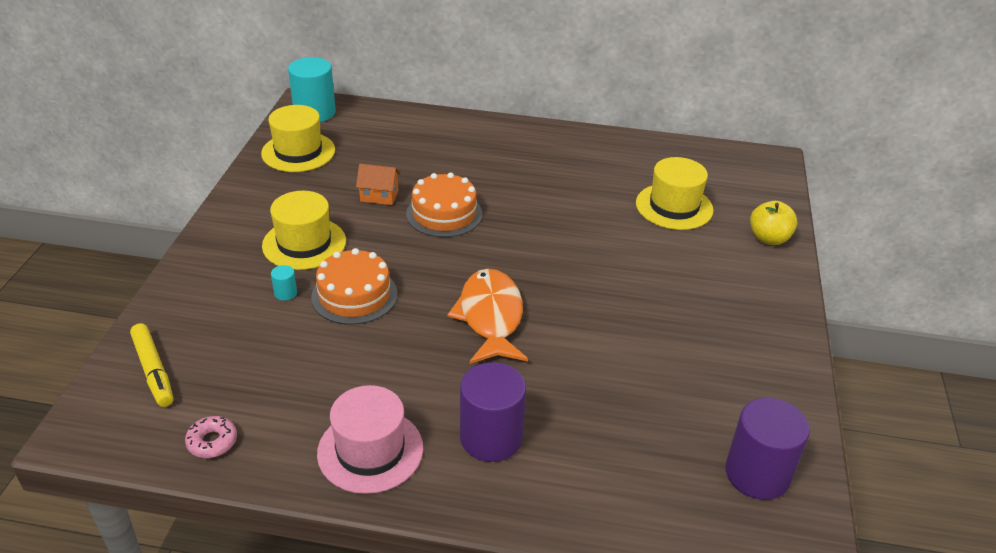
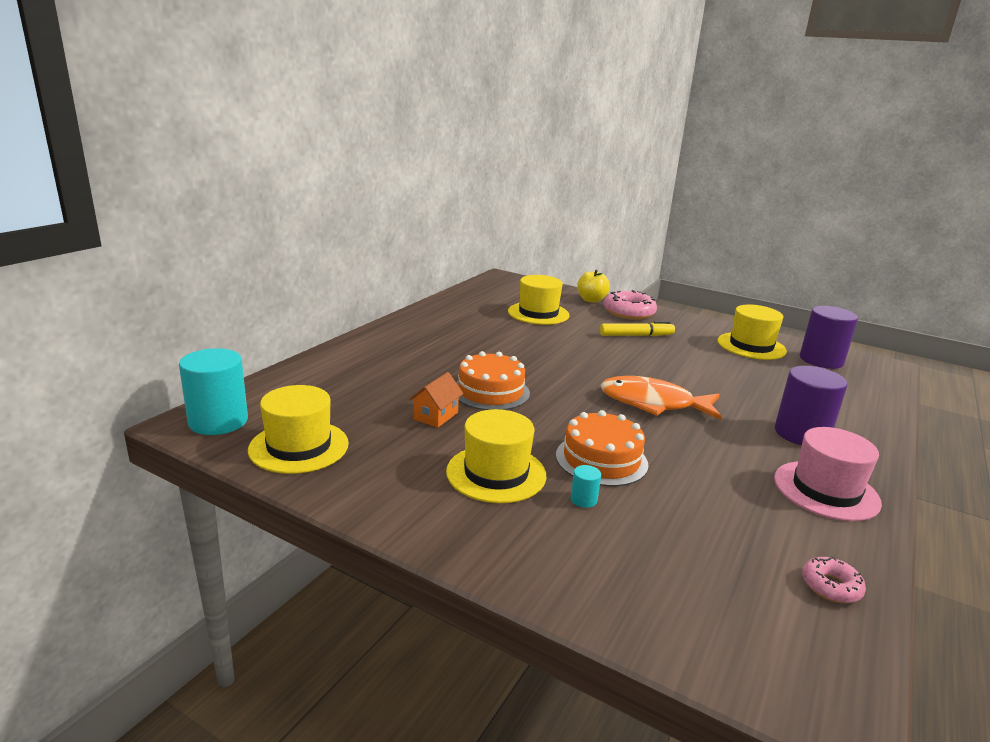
camera: 70 degrees left, 15 degrees down
yellow marker [130,323,174,407] -> yellow marker moved to [600,321,675,336]
none -> pink donut [604,290,657,320]
none -> yellow hat [717,304,787,360]

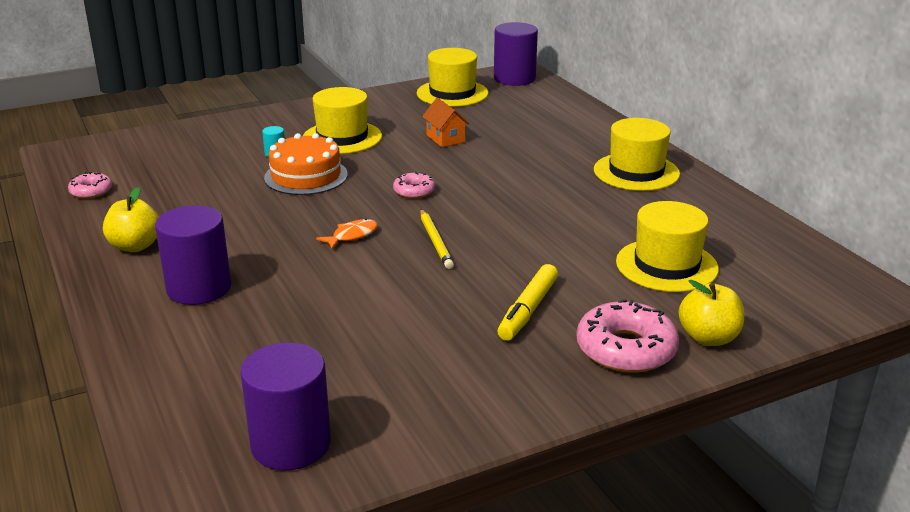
camera: 125 degrees right, 5 degrees up
turquoise cylinder [179,348,248,435] -> purple cylinder [494,22,538,86]
orange cake [456,351,530,410] -> none
orange fish [600,376,721,420] -> orange fish [316,219,378,249], size x0.46
yellow hat [717,304,787,360] -> yellow hat moved to [594,118,680,191]
pink hat [774,427,882,521] -> yellow apple [103,187,159,252]
none -> pink donut [393,171,435,199]
none -> yellow pencil [420,209,454,269]

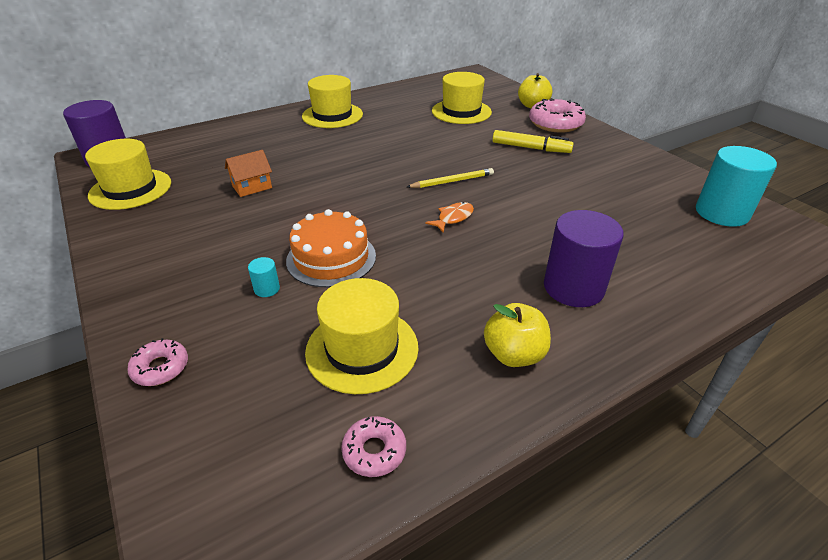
camera: 95 degrees left, 10 degrees up
purple cylinder [240,342,331,470] -> turquoise cylinder [696,146,777,227]
yellow hat [303,87,382,154] -> yellow hat moved to [305,278,418,394]
orange fish [316,219,378,249] -> orange fish turned 90 degrees clockwise [425,202,474,233]
pink donut [393,171,435,199] -> pink donut moved to [127,338,188,386]

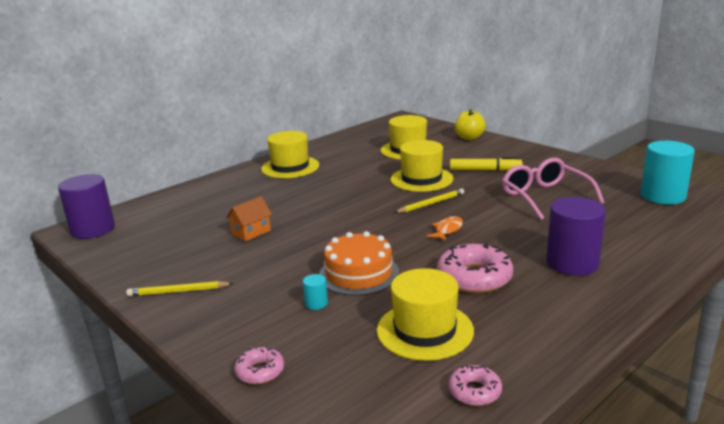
camera: 10 degrees left, 15 degrees down
yellow hat [85,139,171,210] -> yellow hat moved to [391,140,453,192]
yellow apple [484,303,551,367] -> none
pink donut [529,99,586,133] -> pink donut moved to [437,243,513,293]
none -> yellow pencil [126,281,234,296]
none -> pink glasses [502,158,604,220]

